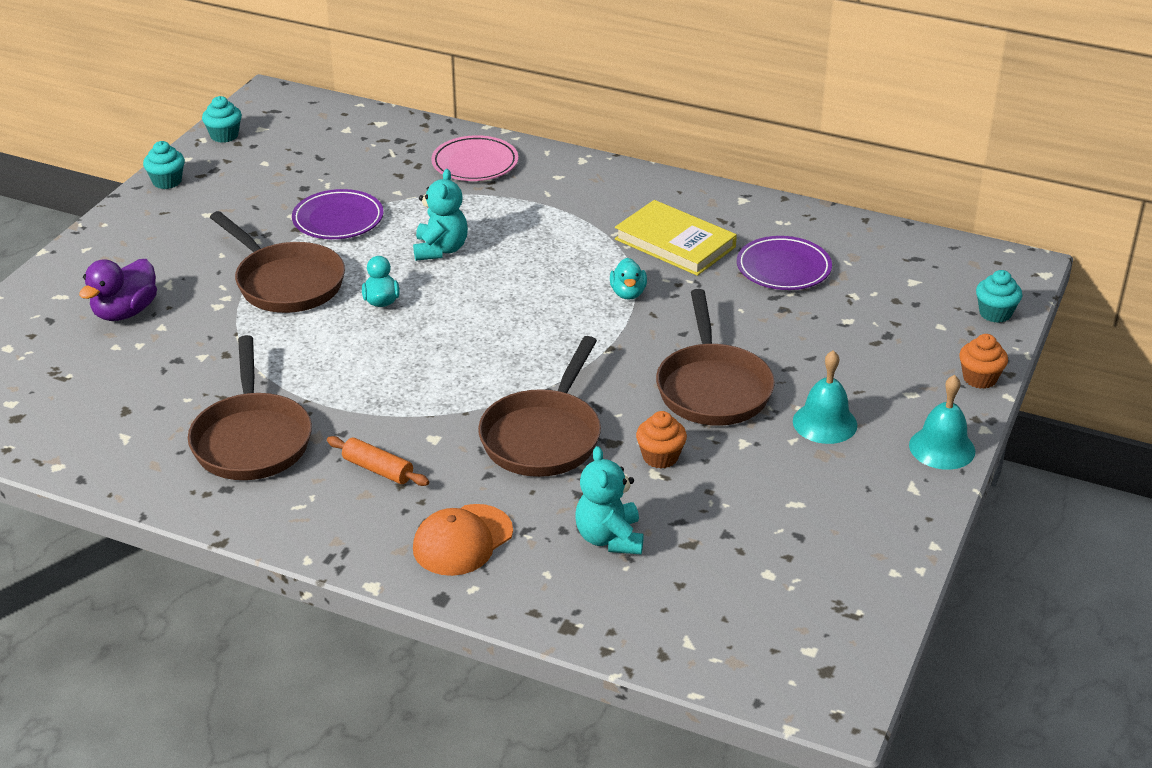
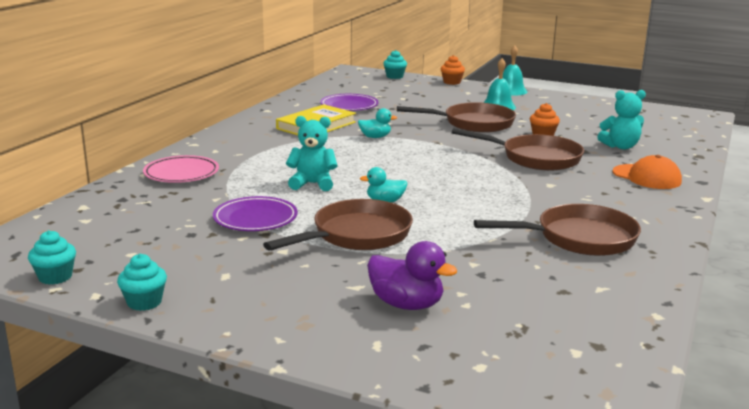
camera: 90 degrees left, 15 degrees down
orange rolling pin [327,436,429,486] -> none

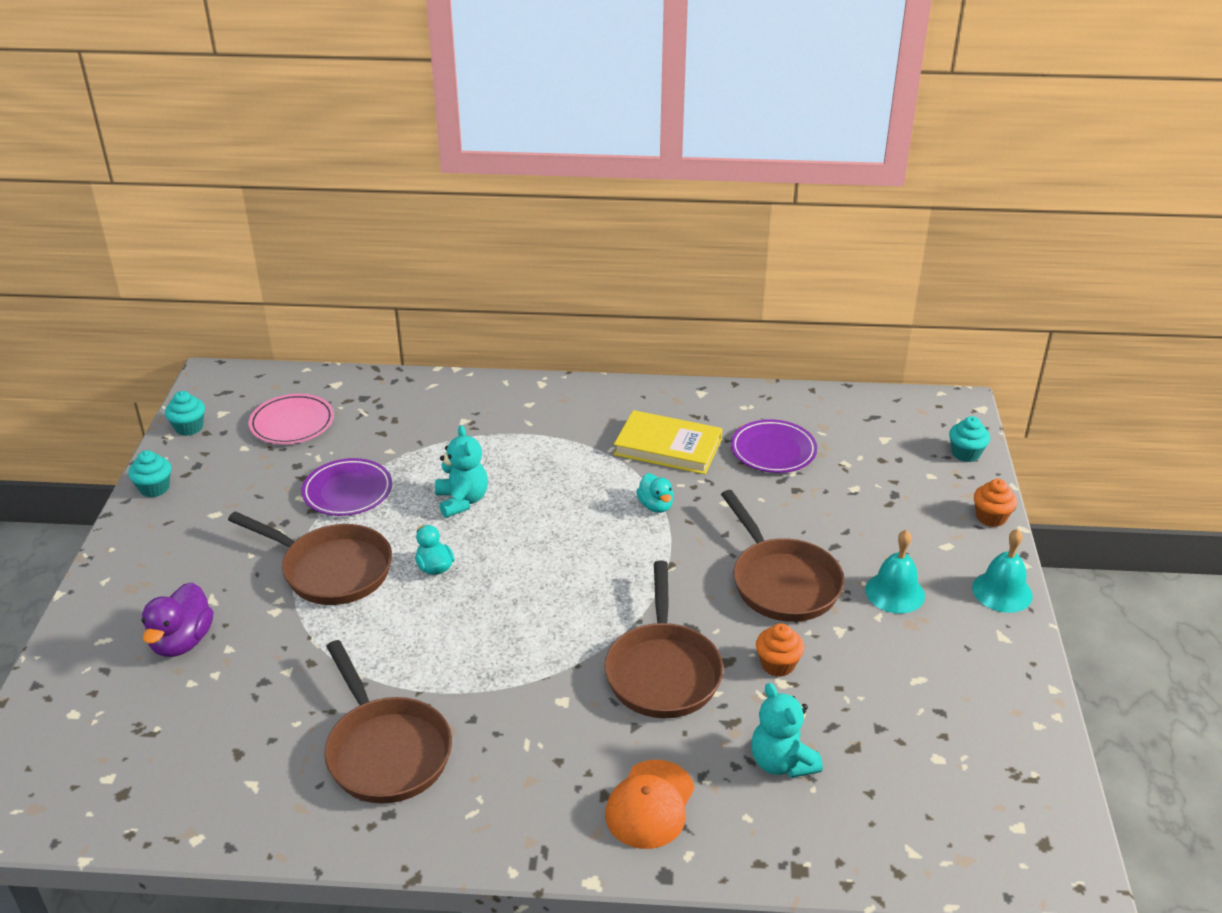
camera: 70 degrees right, 15 degrees up
pink plate [143,155,219,183] -> pink plate moved to [249,394,334,444]

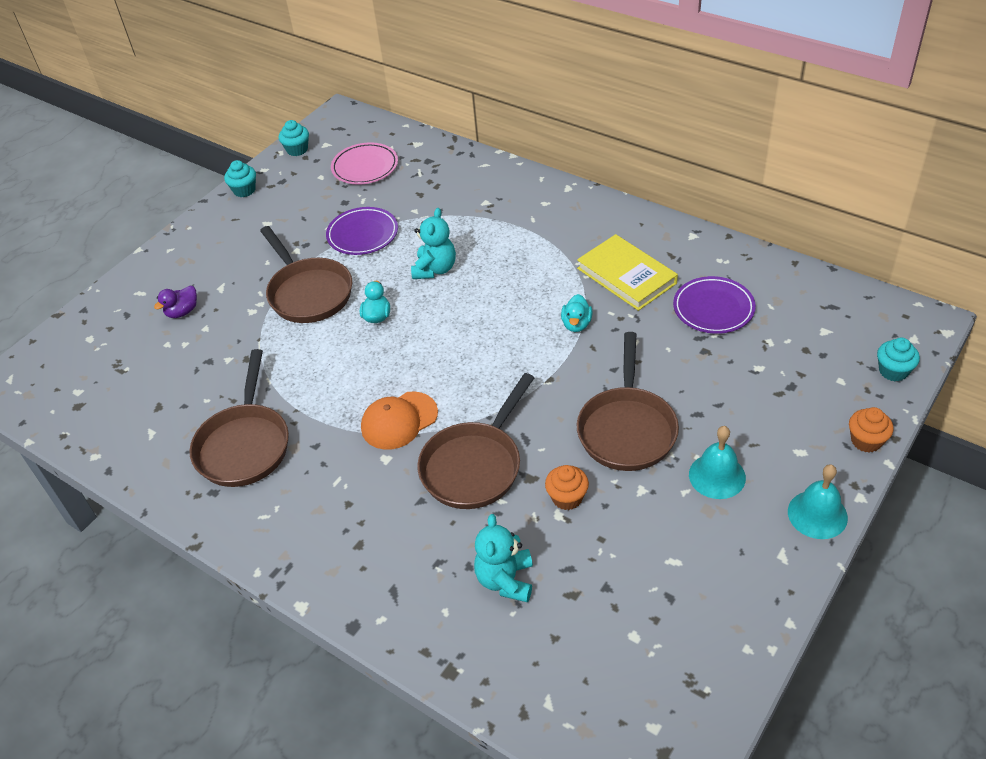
camera: 35 degrees right, 10 degrees up
purple duck [142,582,213,657] -> purple duck [154,286,197,318], size x0.64
orange cap [605,760,695,849] -> orange cap moved to [361,392,438,450]

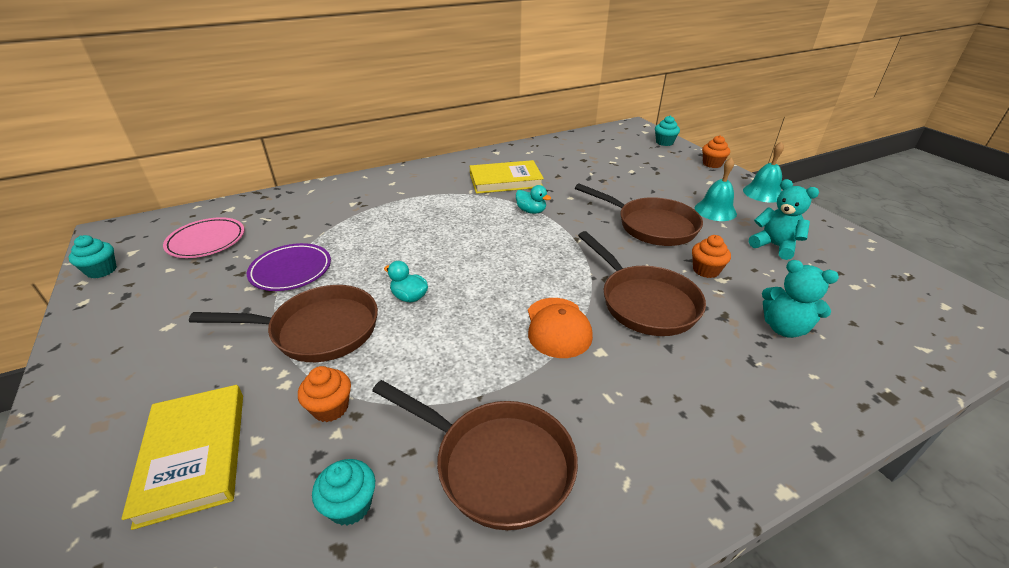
camera: 65 degrees left, 10 degrees down
purple duck [154,286,197,318] -> yellow book [121,385,243,530]
turquoise cupcake [224,160,256,197] -> turquoise cupcake moved to [312,459,375,526]
turquoise teddy bear [411,208,456,279] -> turquoise teddy bear moved to [749,179,819,260]
purple plate [673,276,756,334] -> none
none -> orange cupcake [298,366,351,422]

